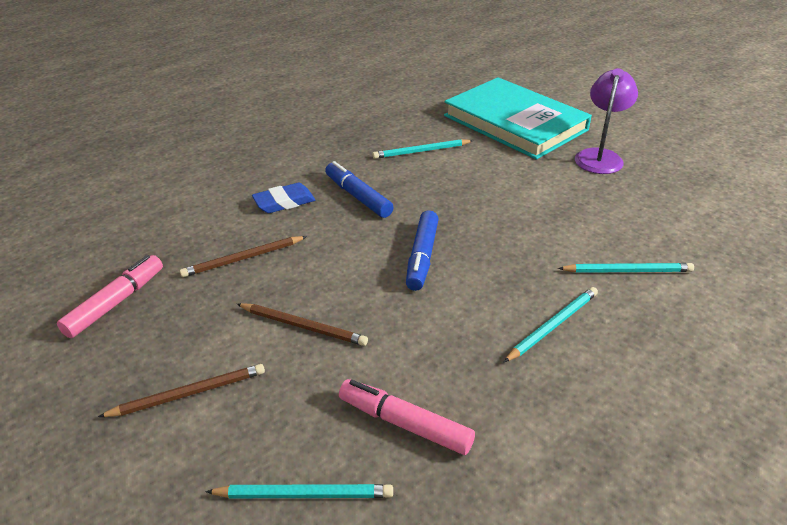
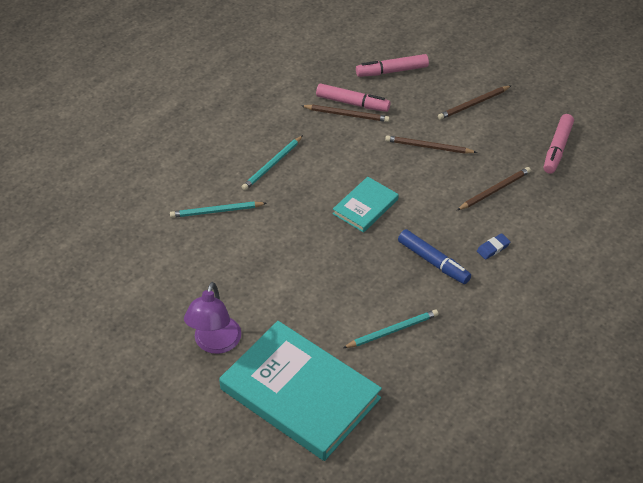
camera: 170 degrees right, 10 degrees up
turquoise pencil [206,484,393,498] -> pink marker [356,54,429,77]
blue eraser [252,183,316,213] -> blue eraser [477,233,510,260], size x0.66
blue marker [406,210,439,291] -> turquoise book [333,177,399,233]
none -> brown pencil [301,105,390,122]

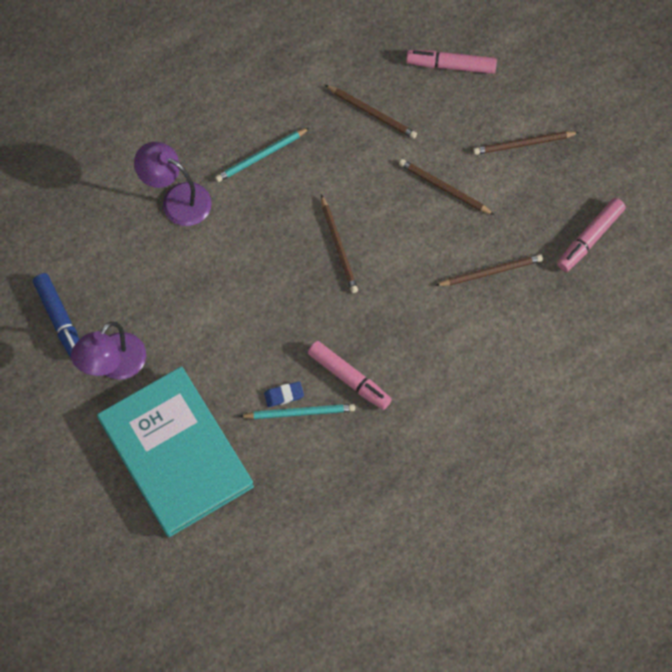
camera: 20 degrees right, 20 degrees up
turquoise pencil [170,201,267,218] -> purple lamp [134,142,212,226]
pink marker [316,83,391,112] -> pink marker moved to [308,341,392,410]
turquoise book [333,177,399,233] -> brown pencil [321,195,358,293]
blue marker [398,229,471,284] -> blue marker moved to [33,273,80,358]
blue eraser [477,233,510,260] -> blue eraser moved to [264,381,304,407]

